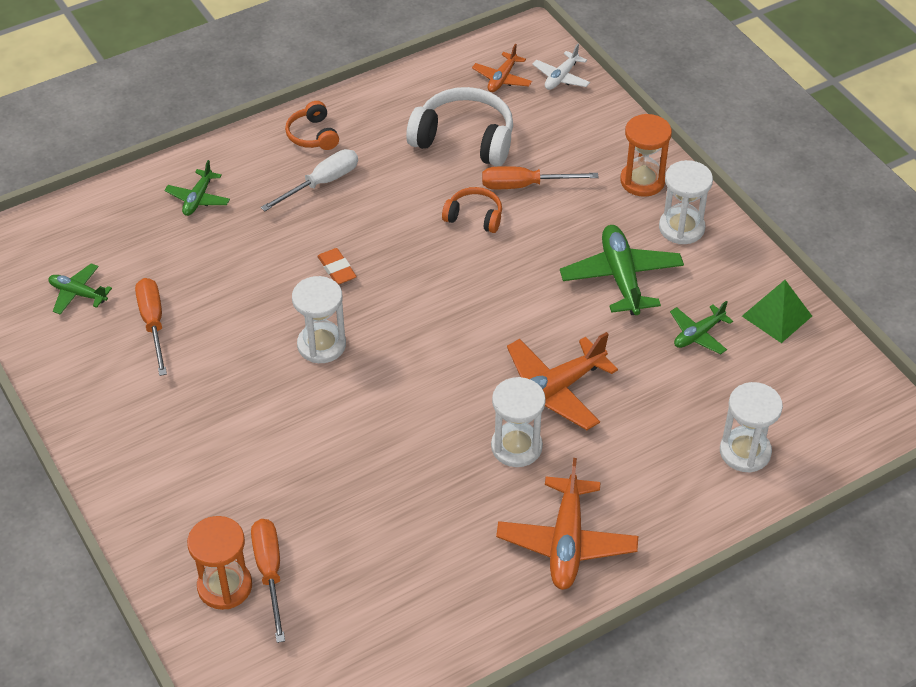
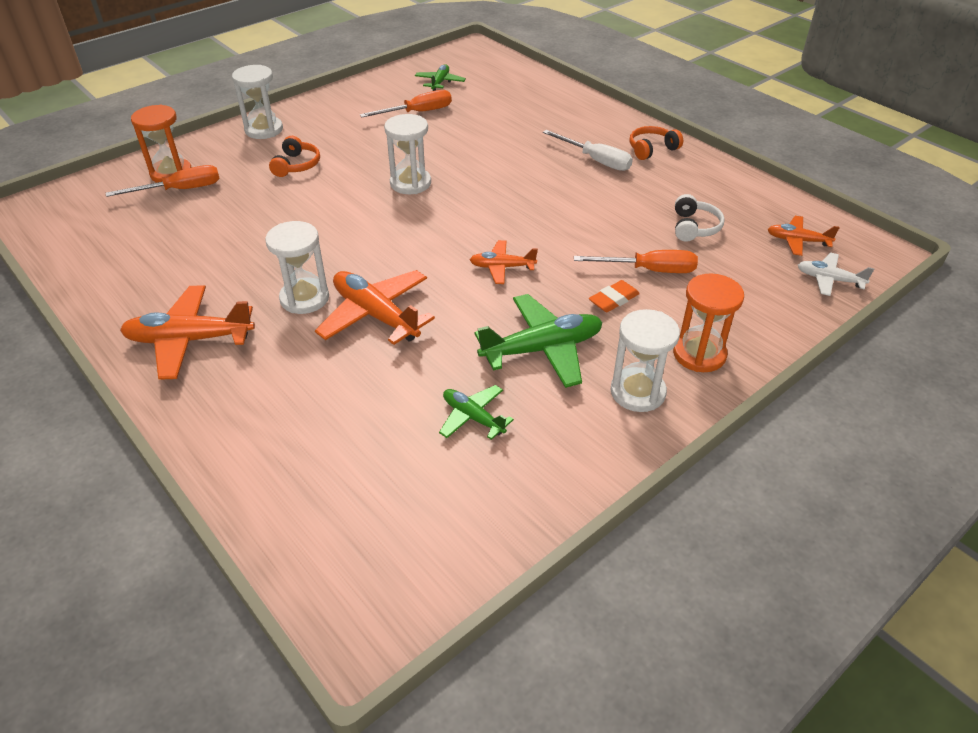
camera: 80 degrees right, 5 degrees down
green plane [164,160,230,216] -> none
orange eraser [318,248,357,285] -> orange eraser moved to [589,280,640,312]
white headphones [406,87,513,167] -> white headphones [675,194,725,242], size x0.54
orange headphones [442,187,502,233] -> orange headphones moved to [269,136,320,177]
orange screwdriver [482,166,599,189] -> orange screwdriver turned 105 degrees clockwise [574,250,698,273]
white hourglass [720,382,783,473] -> white hourglass moved to [232,65,283,139]
green pyramid [742,280,812,343] -> none
none -> orange plane [470,240,538,284]

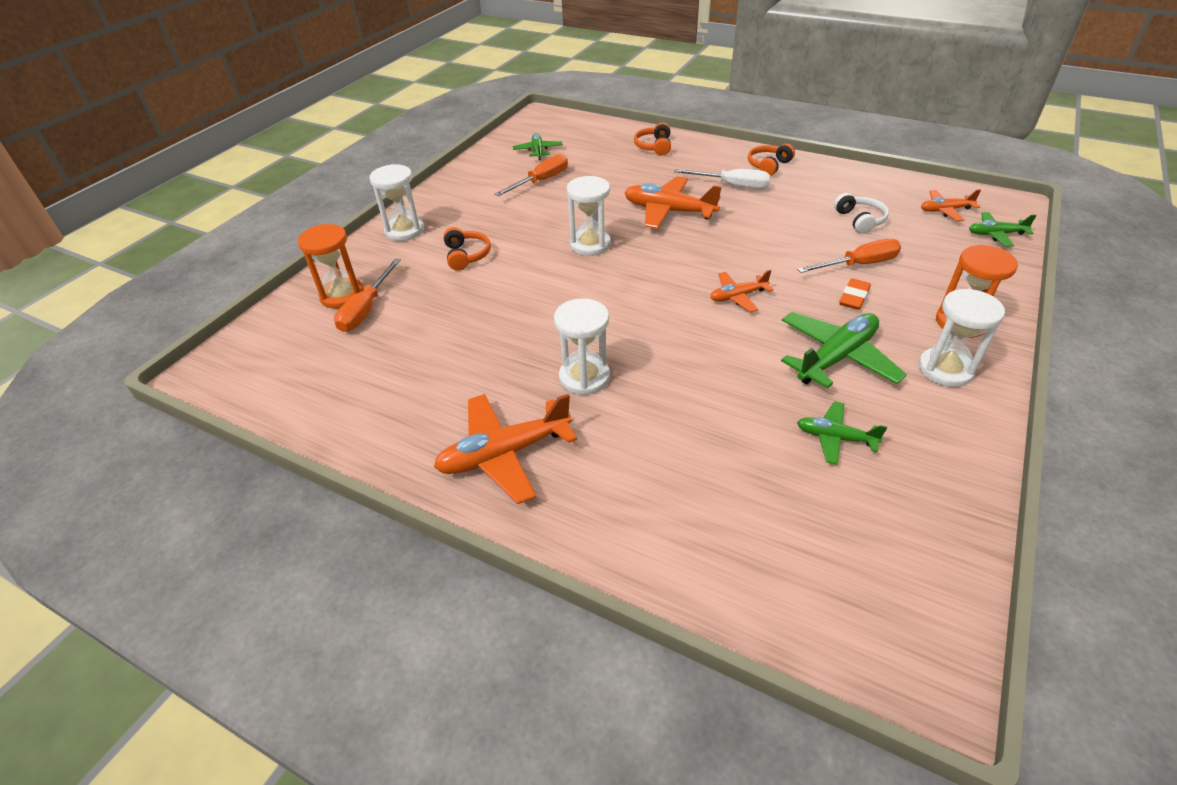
camera: 20 degrees left, 0 degrees up
orange screwdriver [106,165,220,197] -> orange screwdriver turned 150 degrees clockwise [334,258,401,332]
orange plane [315,270,435,345] -> orange plane moved to [624,176,722,229]
white plane [798,252,874,296] -> green plane [969,212,1037,247]
none -> orange headphones [634,122,671,156]

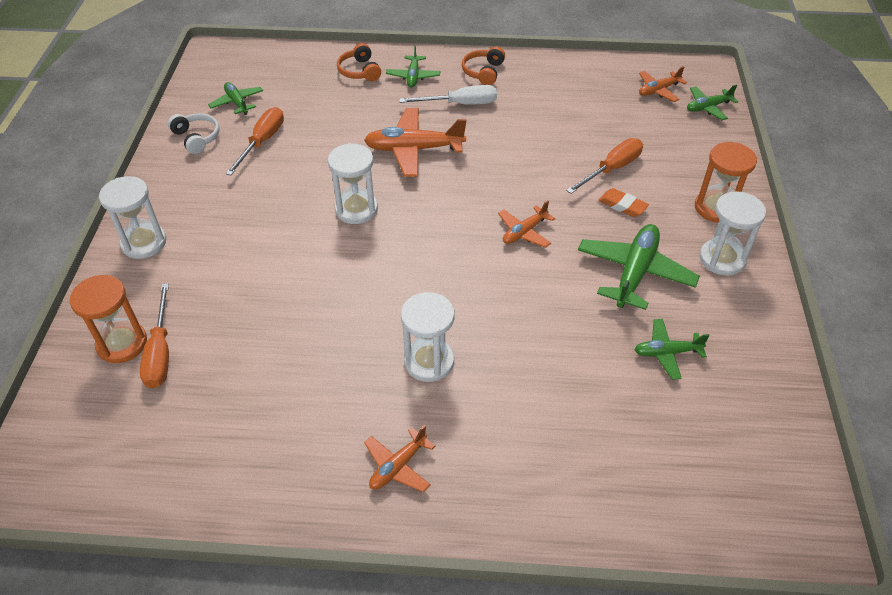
camera: 25 degrees left, 5 degrees up
orange plane [434,394,577,504] -> orange plane [364,425,435,492], size x0.57
orange headphones [443,227,491,271] -> none
white headphones [834,193,889,234] -> white headphones moved to [168,113,220,154]
orange eraser [839,278,871,310] -> orange eraser turned 60 degrees counterclockwise [598,188,649,217]
none -> green plane [386,45,440,88]

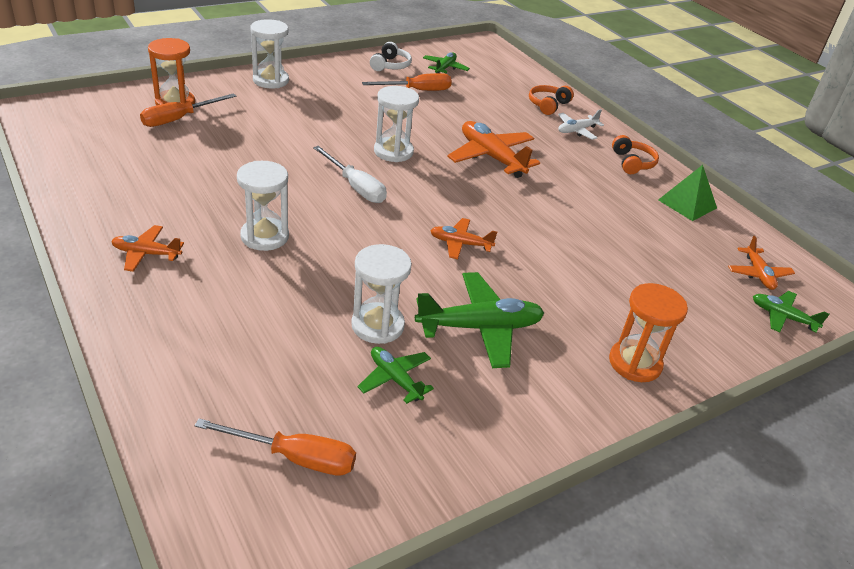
camera: 50 degrees right, 10 degrees down
green plane [386,45,440,88] -> white plane [558,109,604,140]
white screwdriver [399,85,497,105] -> white screwdriver moved to [313,146,387,203]
orange headphones [462,46,505,85] -> orange headphones turned 105 degrees clockwise [612,135,659,174]
orange screwdriver [566,138,643,194] -> orange screwdriver moved to [194,419,356,476]
orange eraser [598,188,649,217] -> none
orange plane [639,66,687,102] -> orange plane turned 120 degrees counterclockwise [728,236,795,290]
white hourglass [700,191,766,276] -> white hourglass moved to [351,244,412,344]
none -> green pyramid [658,165,717,221]

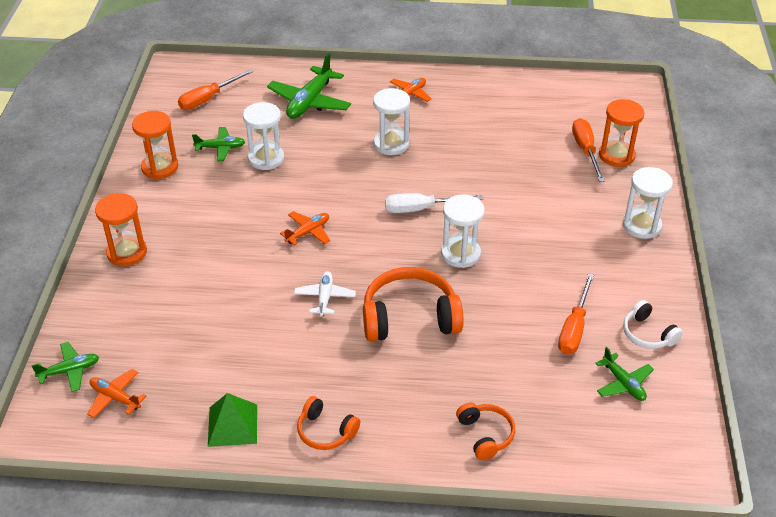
camera: 130 degrees right, 5 degrees up
green plane [415,272,544,368] -> green plane moved to [267,53,351,119]
orange plane [447,121,540,178] -> orange headphones [363,267,464,341]
white plane [558,109,604,140] -> white plane moved to [294,271,356,316]
none -> orange hourglass [132,111,178,179]

